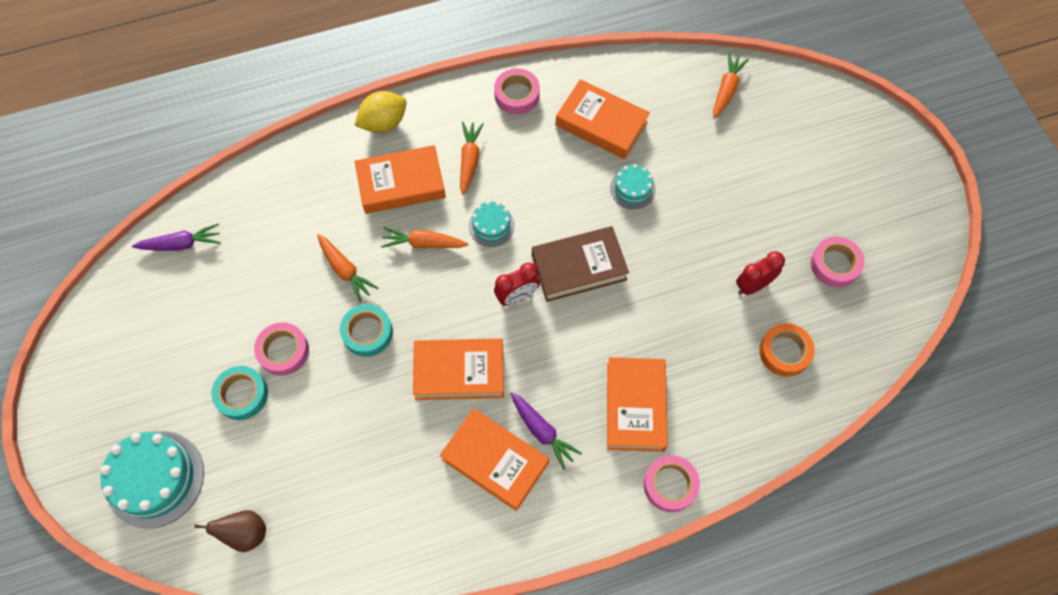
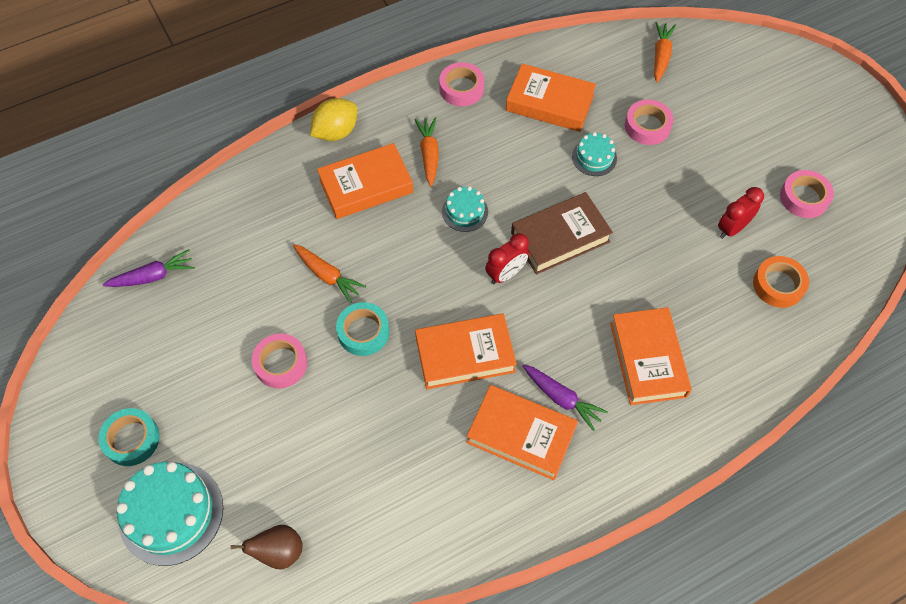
camera: 10 degrees left, 5 degrees down
turquoise tape [211,366,268,420] -> turquoise tape moved to [99,408,160,466]
orange carrot [381,227,468,248] -> none
pink tape [644,455,700,512] -> pink tape moved to [625,100,673,145]

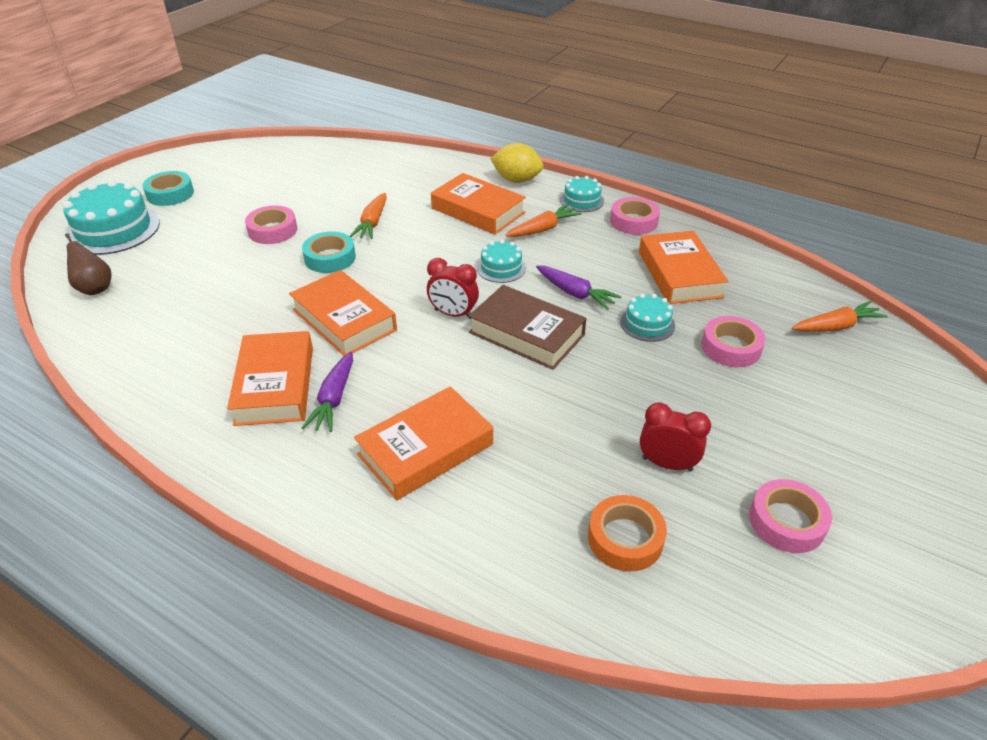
camera: 60 degrees right, 20 degrees down
purple carrot [103,250,195,287] -> purple carrot moved to [536,265,622,310]
none -> turquoise cake [560,176,604,212]

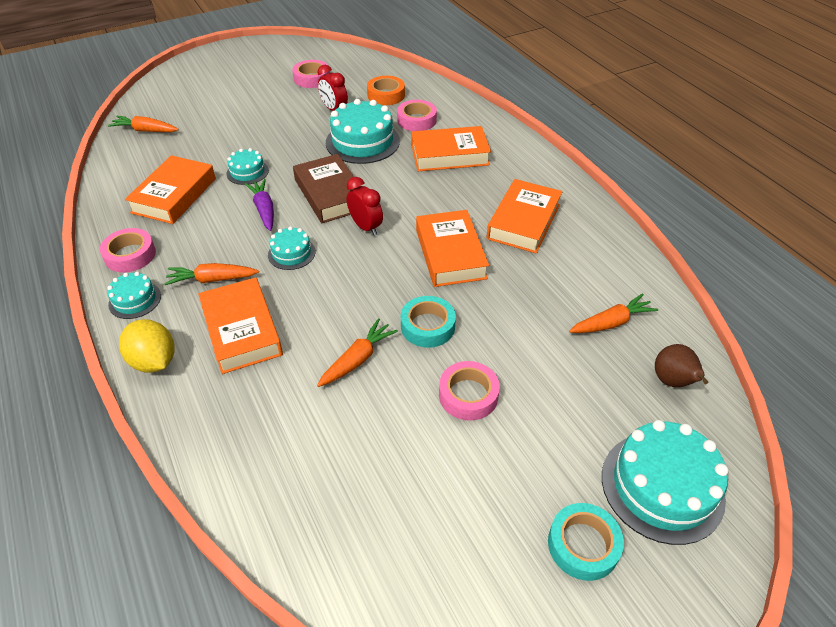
camera: 150 degrees left, 5 degrees up
purple carrot [302,352,353,432] -> none
pink tape [702,316,766,367] -> pink tape moved to [397,100,437,131]
none -> turquoise cake [326,99,400,164]
none -> orange carrot [569,293,658,333]

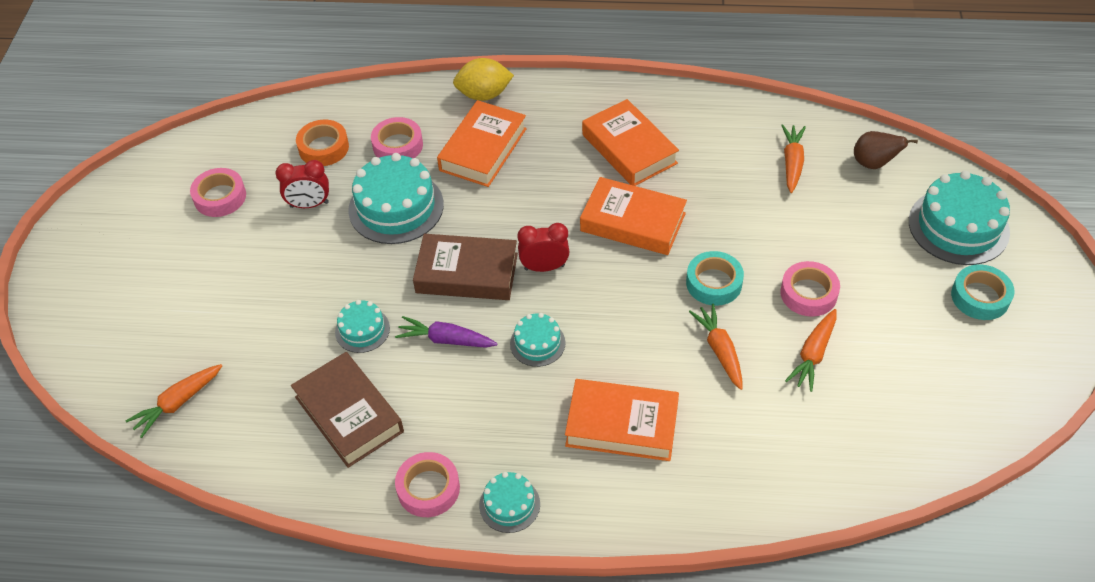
camera: 55 degrees left, 5 degrees up
yellow lemon [119,319,175,373] -> yellow lemon moved to [453,58,514,101]
orange book [125,155,216,224] -> brown book [291,352,404,468]
orange carrot [164,263,259,285] -> orange carrot moved to [785,309,836,392]

